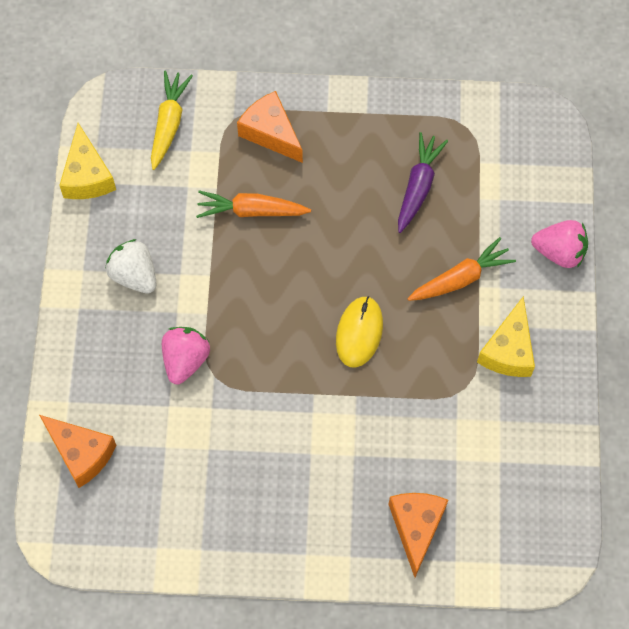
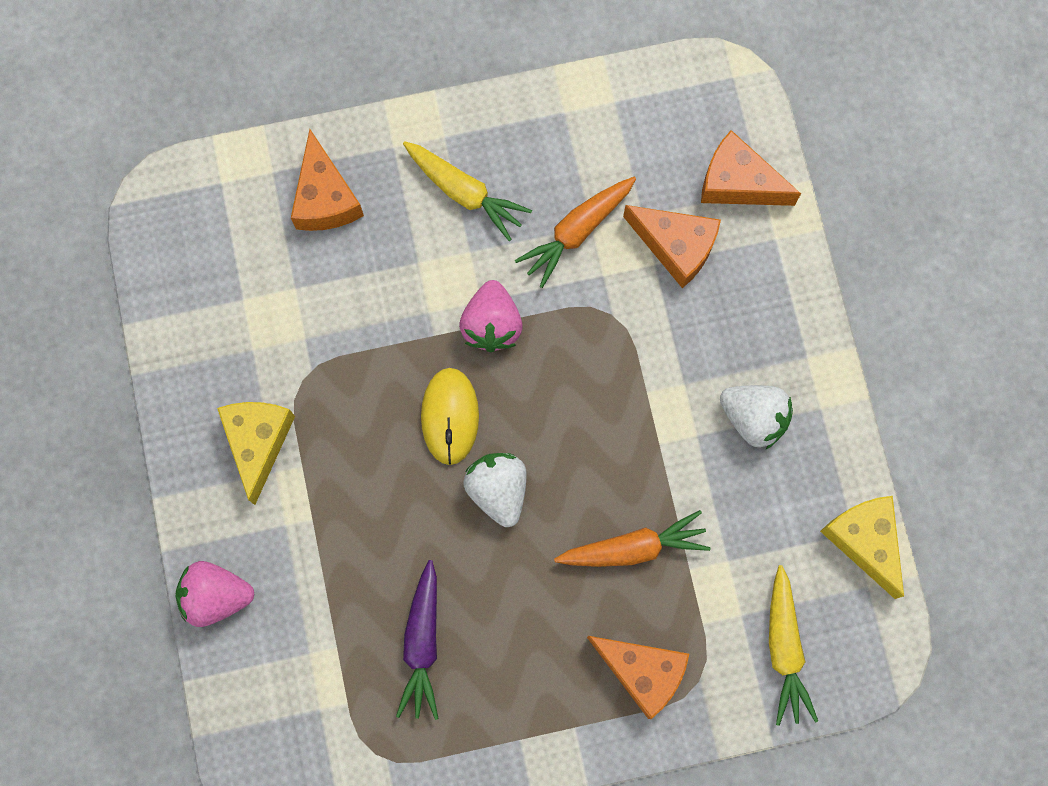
camera: 165 degrees right, 10 degrees up
pink strawberry [162,327,210,384] -> pink strawberry moved to [459,280,523,352]
orange carrot [407,237,516,301] -> orange carrot moved to [515,177,636,288]
none -> yellow carrot [403,141,532,241]
none -> white strawberry [464,453,527,527]
none -> orange cheese [623,205,721,288]

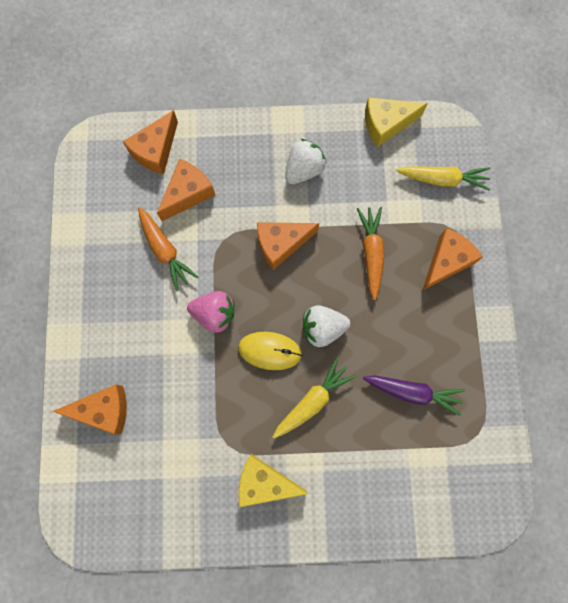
camera: 80 degrees left, 0 degrees up
pink strawberry [176,561,255,627] -> none
yellow carrot [403,141,532,241] -> yellow carrot moved to [273,358,356,438]
none -> orange cheese [257,222,319,270]

